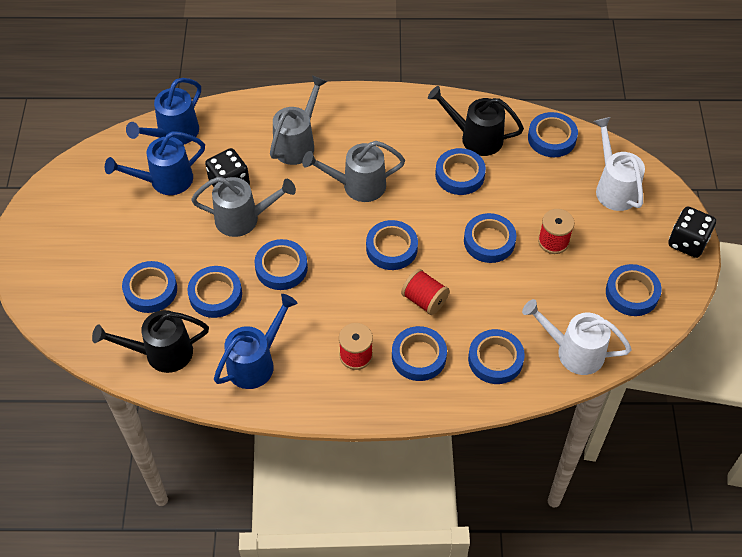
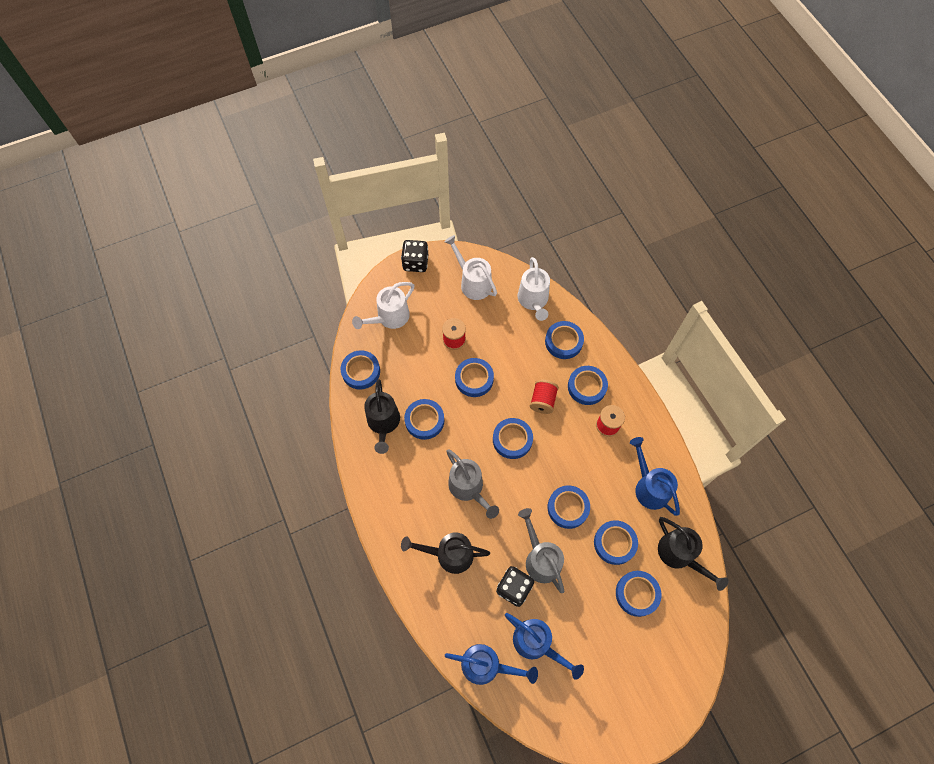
camera: 115 degrees left, 10 degrees up
blue watering can [214,294,298,389] -> blue watering can turned 45 degrees clockwise [630,437,680,516]
grey watering can [270,75,327,165] -> black watering can [401,532,490,574]
blue tape [606,264,662,316] -> white watering can [444,235,497,300]

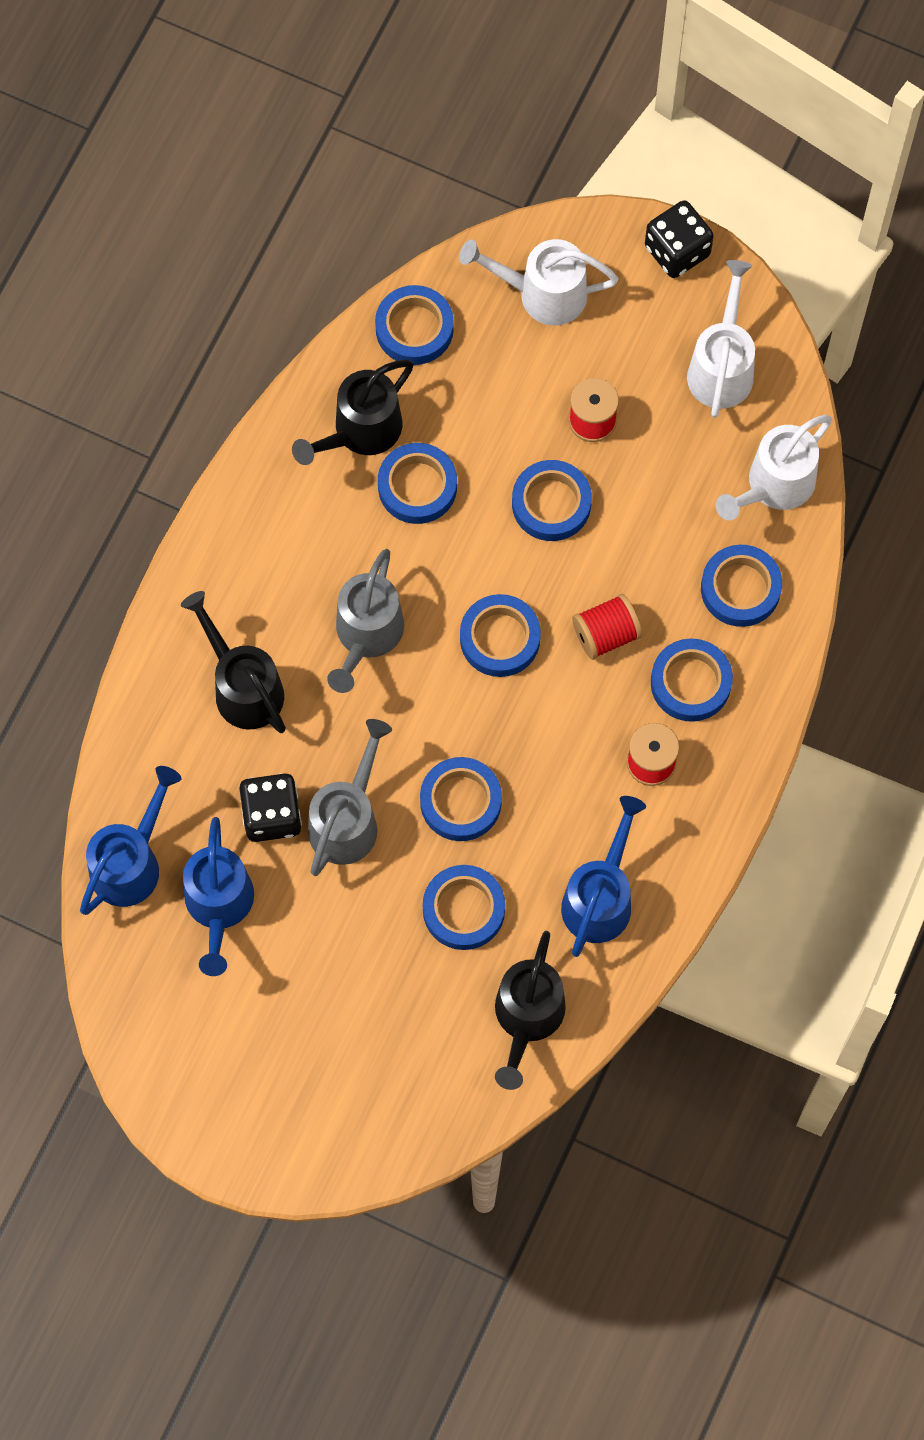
camera: 50 degrees right, 5 degrees up
blue watering can [445,644,538,685] -> blue watering can turned 120 degrees counterclockwise [80,766,181,915]
blue tape [616,571,662,617] -> none

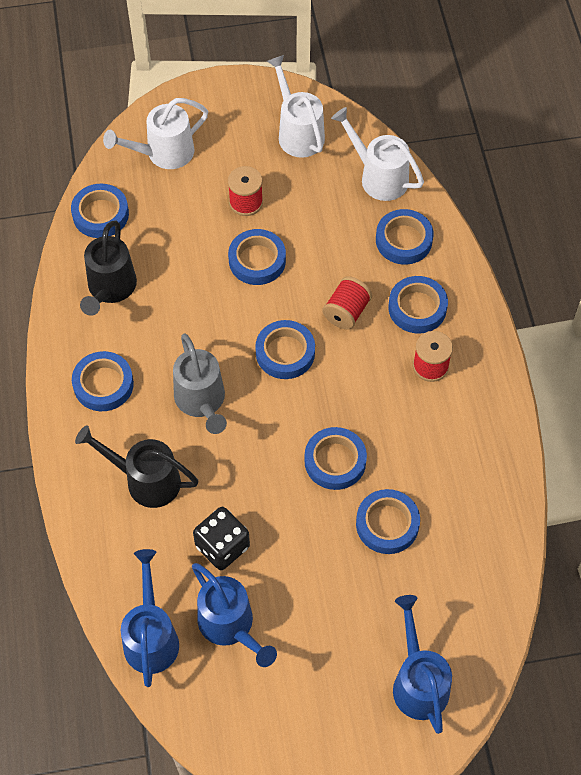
camera: 35 degrees left, 10 degrees down
grey watering can [308,719,392,876] -> none
blue tape [378,443,457,524] -> blue tape moved to [72,351,134,411]
black watering can [495,931,566,1090] -> none
blue watering can [561,796,646,957] -> blue watering can moved to [393,595,452,734]
black dice [645,200,714,278] -> none
white watering can [716,415,832,520] -> white watering can turned 120 degrees clockwise [331,107,424,201]

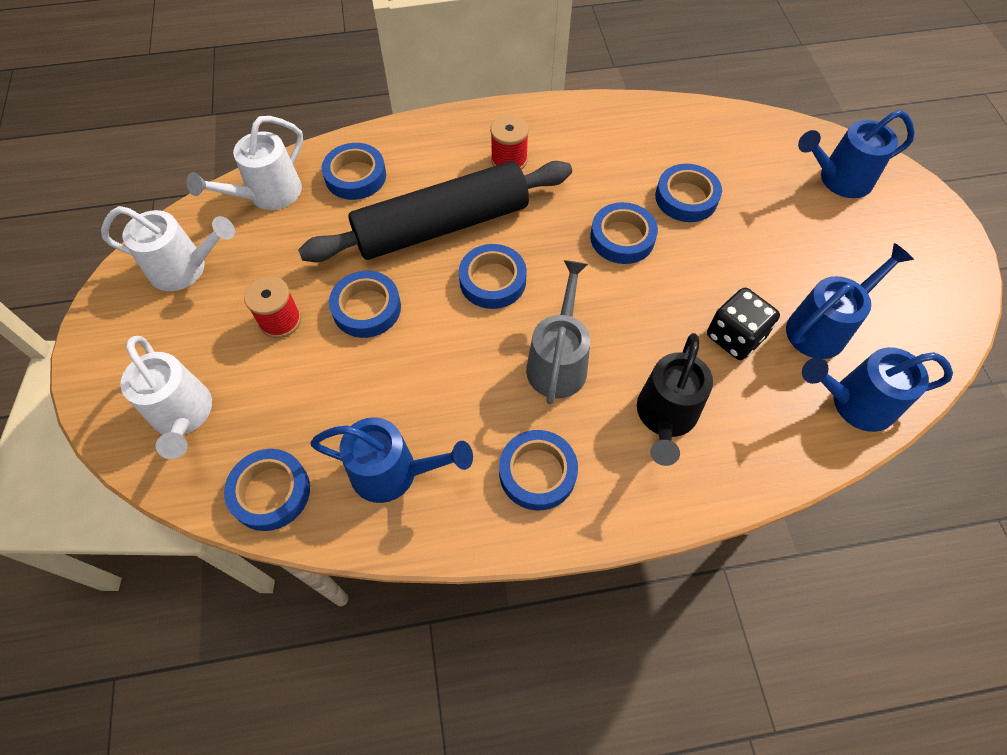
camera: 90 degrees left, 0 degrees up
black watering can [80,221,137,316] -> blue watering can [310,417,473,503]
grey watering can [173,333,227,434] -> grey watering can turned 60 degrees counterclockwise [526,260,590,404]
white watering can [267,55,325,158] -> white watering can turned 150 degrees counterclockwise [101,206,235,291]
red spool [322,276,372,330] -> black rolling pin [298,161,572,262]
blue tape [388,276,448,334] -> none

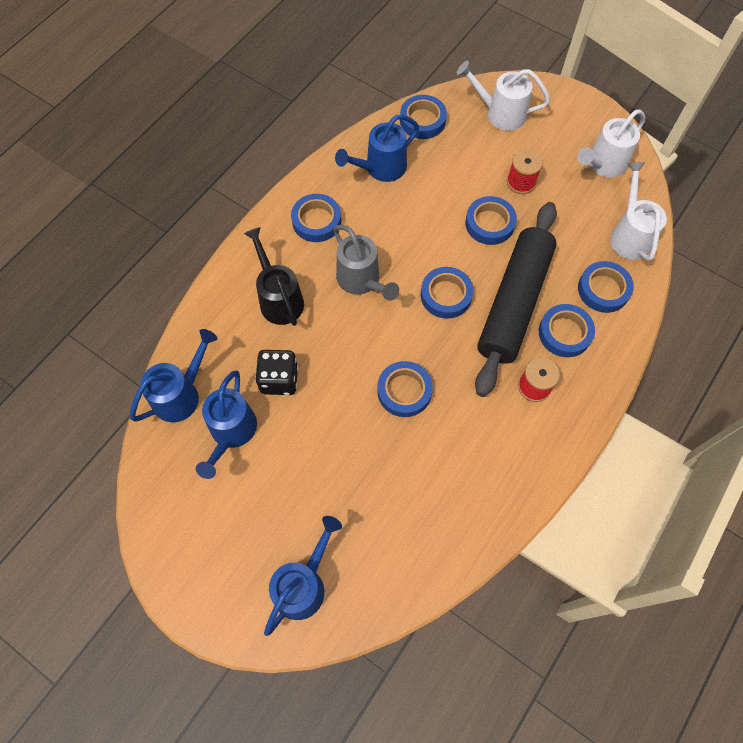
camera: 135 degrees right, 5 degrees up
blue tape [655,164,722,222] -> blue tape moved to [539,304,595,357]

